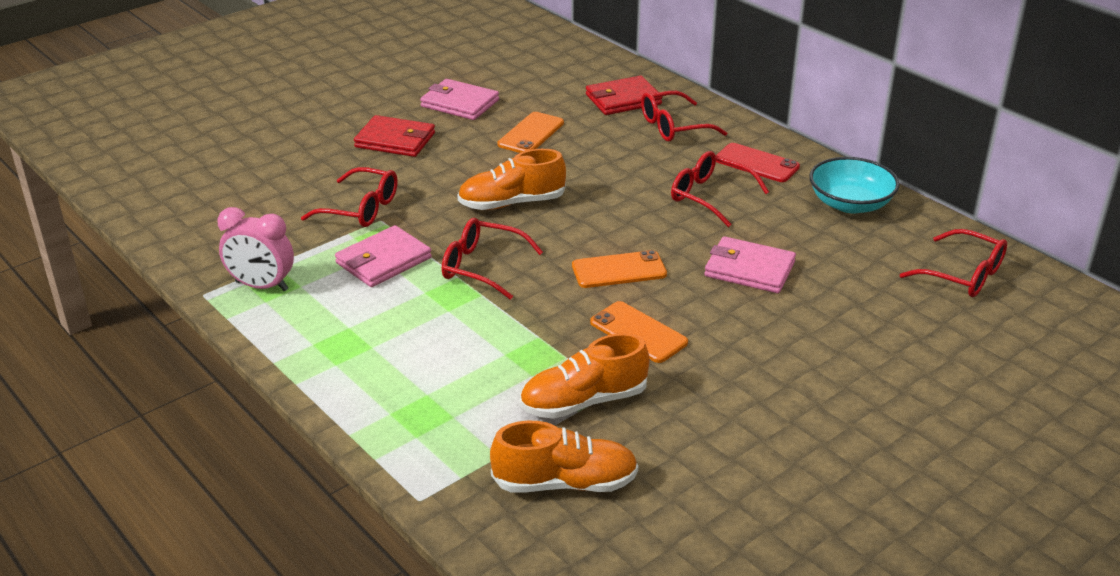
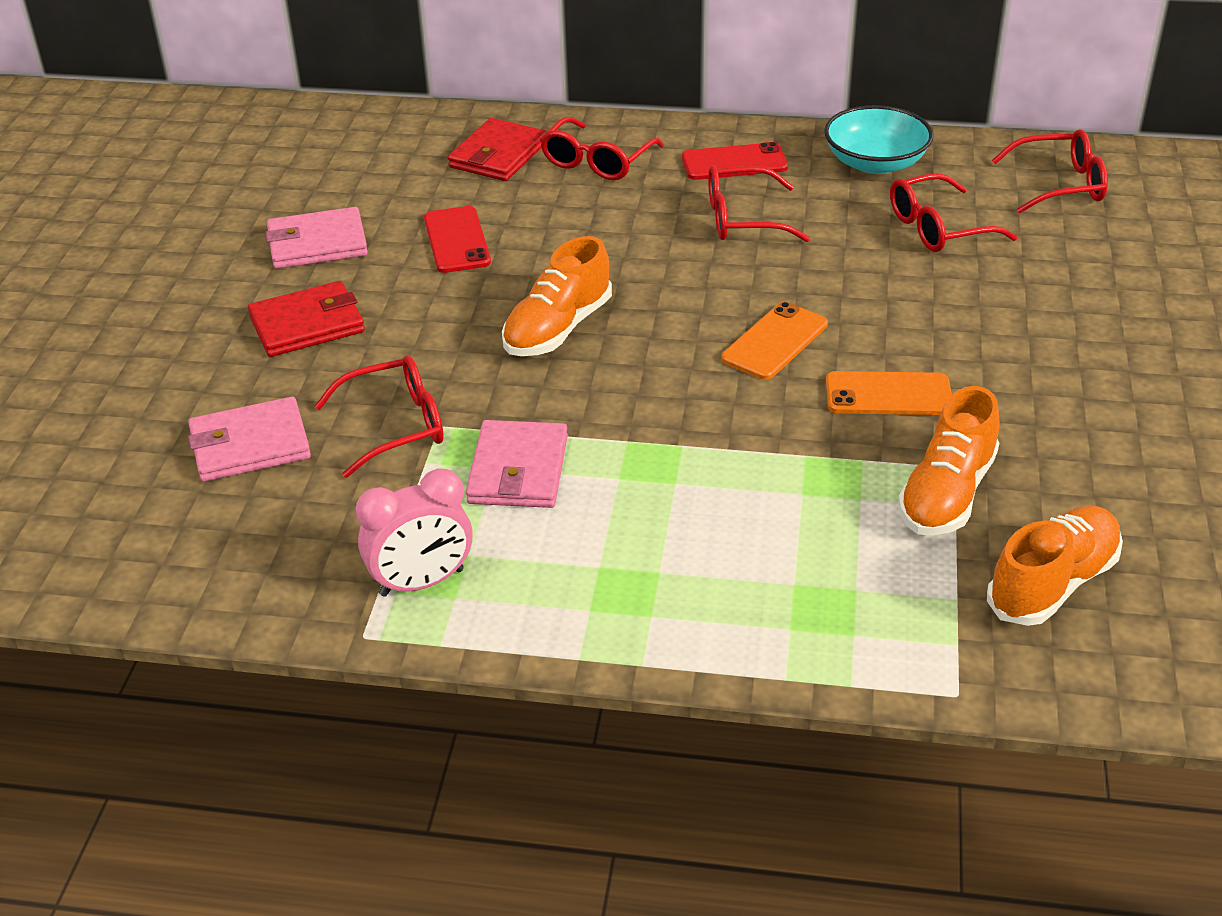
camera: 40 degrees left, 5 degrees up
red glasses [442,218,543,299] -> red glasses moved to [890,173,1017,252]
orange phone [497,112,564,153] -> red phone [424,206,491,273]
pink wallet [704,236,796,293] -> pink wallet moved to [188,397,311,482]

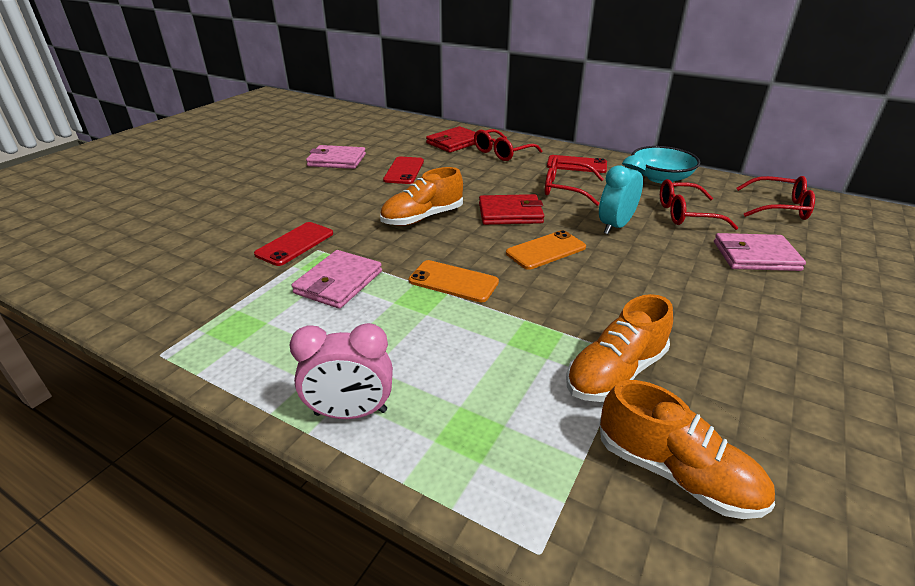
camera: 20 degrees right, 5 degrees down
pink wallet [188,397,311,482] -> pink wallet moved to [714,233,806,271]
red wallet [248,281,365,357] -> red wallet moved to [479,194,544,225]
red glasses [314,355,444,478] -> red phone [254,222,333,266]
pink clock [356,468,472,597] -> pink clock moved to [290,323,393,419]
orange phone [826,371,952,415] -> orange phone moved to [409,260,499,302]
orange shoe [987,506,1123,626] -> orange shoe turned 60 degrees clockwise [600,380,775,519]
none -> turquoise clock [599,155,646,234]

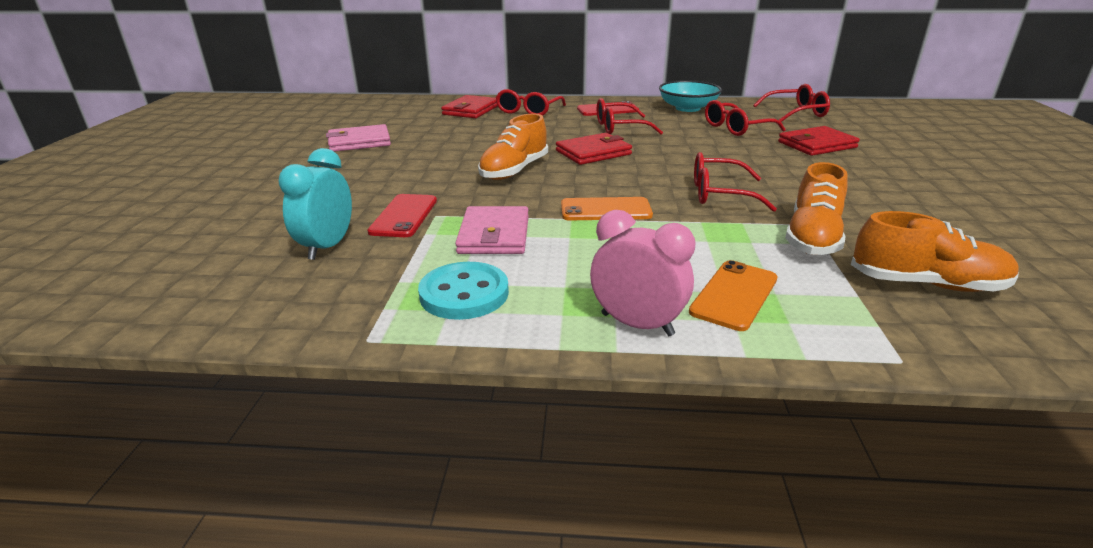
camera: 25 degrees left, 5 degrees down
pink clock [290,323,393,419] -> pink clock turned 120 degrees counterclockwise [590,210,696,336]
red phone [383,157,424,184] -> none
orange phone [506,230,586,270] -> orange phone moved to [689,260,777,331]
turquoise clock [599,155,646,234] -> turquoise clock moved to [278,148,352,260]
pink wallet [714,233,806,271] -> red wallet [778,126,860,156]
none -> turquoise button [418,262,509,320]
none -> red glasses [694,152,777,212]

